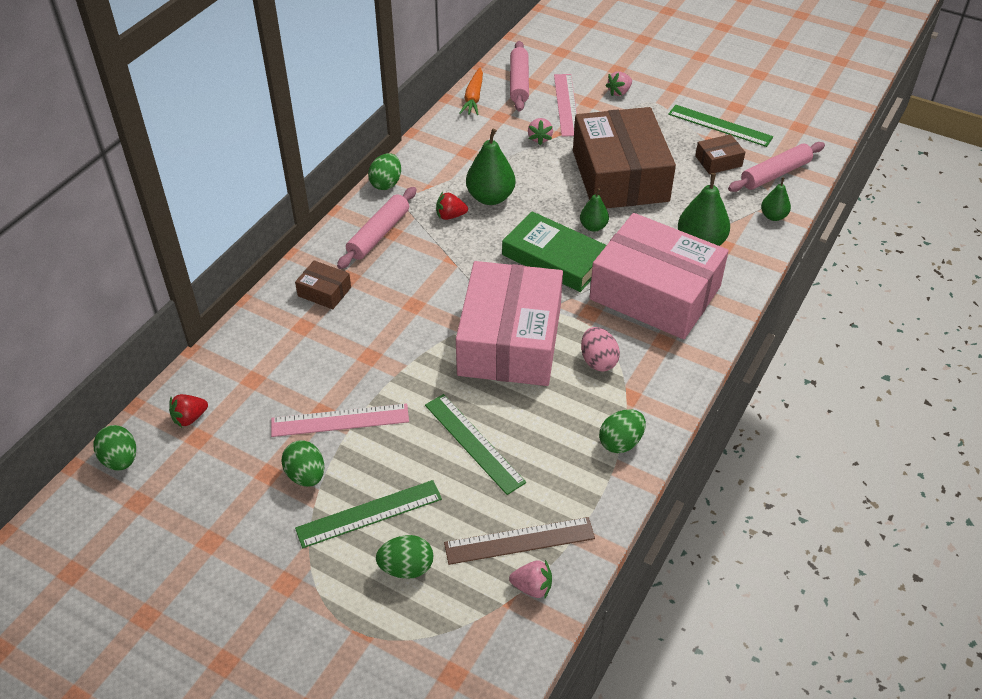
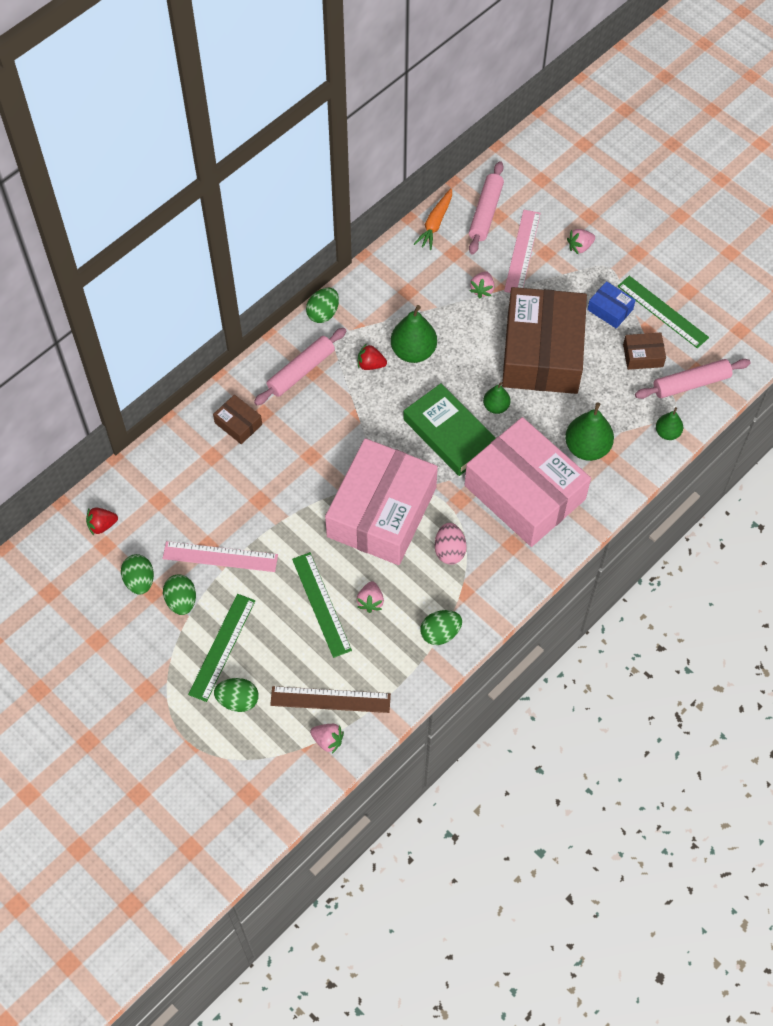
camera: 15 degrees right, 15 degrees up
green egg [94,425,136,471] -> green egg moved to [121,554,154,594]
green ruler [295,480,442,548] -> green ruler turned 60 degrees counterclockwise [188,594,255,702]
none -> pink strawberry [356,581,384,613]
none -> blue box [587,281,636,329]

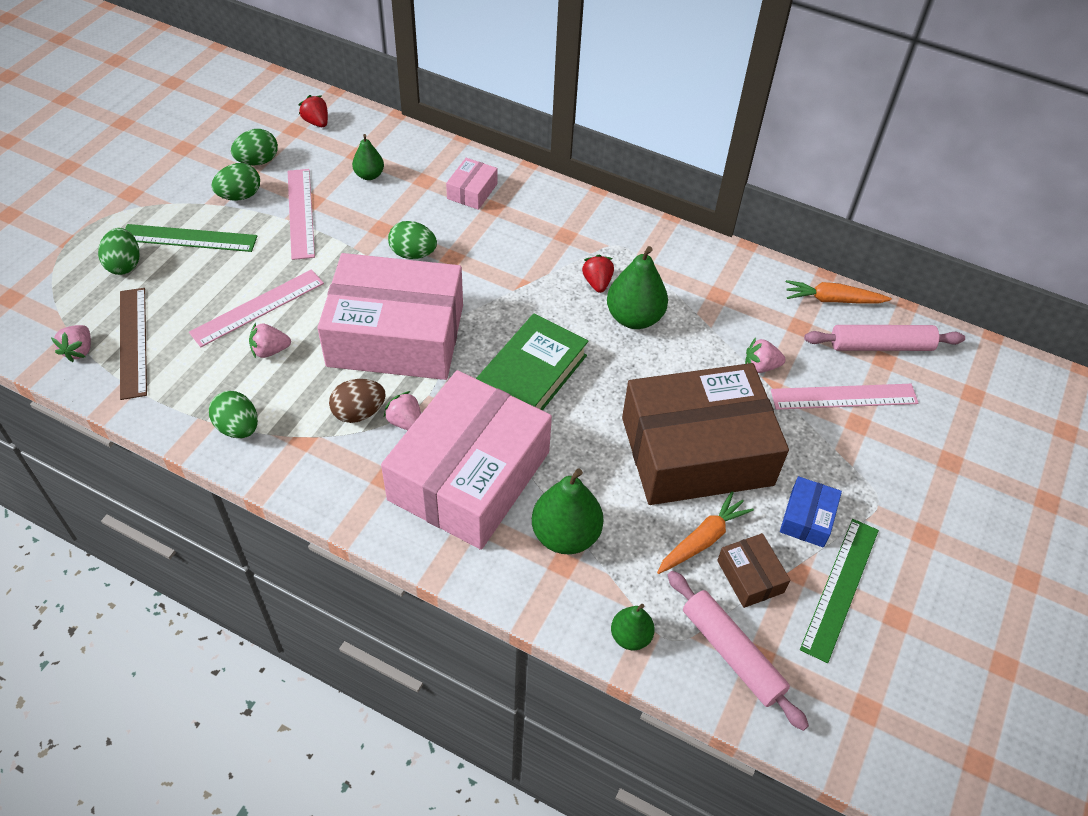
camera: 70 degrees right, 10 degrees down
brown box [213,395,262,444] -> pink box [446,158,497,210]
pink rolling pin [254,328,346,405] -> none
green ruler [292,552,352,658] -> pink ruler [189,270,324,347]
green egg [306,288,339,323] -> green egg moved to [388,221,437,259]
pink egg [435,523,467,565] -> brown egg [329,379,386,423]
green pear [483,382,510,414] -> green pear moved to [352,134,384,180]
pink strawberry [567,229,595,255] -> pink strawberry moved to [383,391,421,430]
none -> orange carrot [657,491,754,574]

